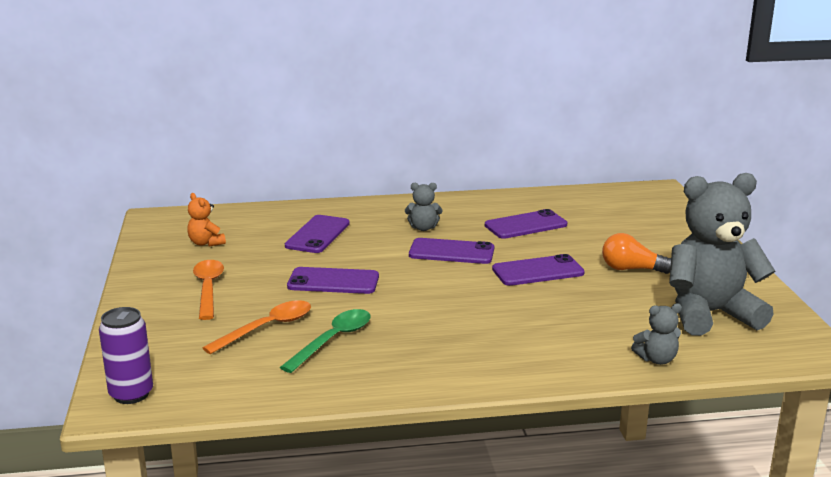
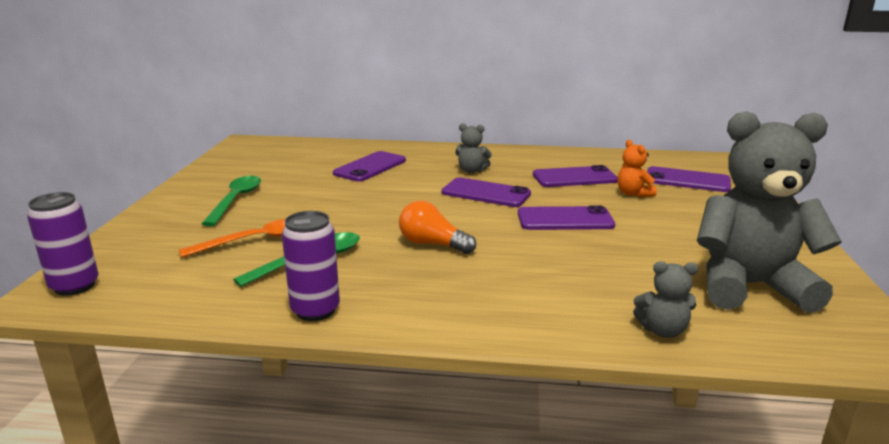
camera: 15 degrees right, 0 degrees up
orange teddy bear [187,193,226,247] -> orange teddy bear moved to [617,140,657,197]
orange spoon [193,260,224,320] -> green spoon [202,176,261,226]
purple phone [287,267,379,294] -> purple phone moved to [647,166,731,192]
orange light bulb [602,233,671,274] -> orange light bulb moved to [399,201,476,254]
none -> purple can [282,211,340,321]

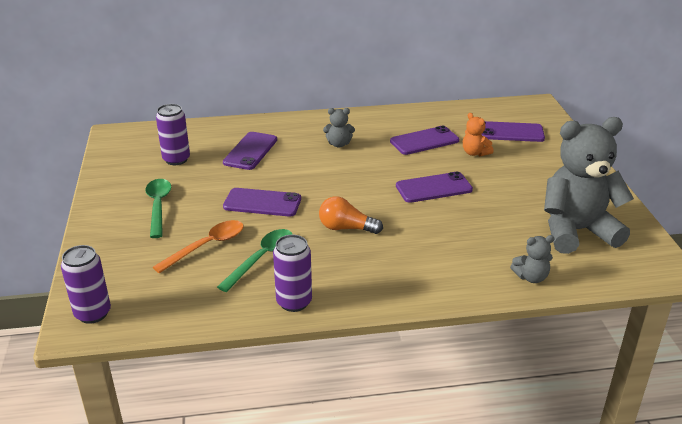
camera: 15 degrees left, 10 degrees up
purple phone [442,177,531,207] -> purple phone moved to [223,188,301,217]
none -> purple can [156,104,190,165]

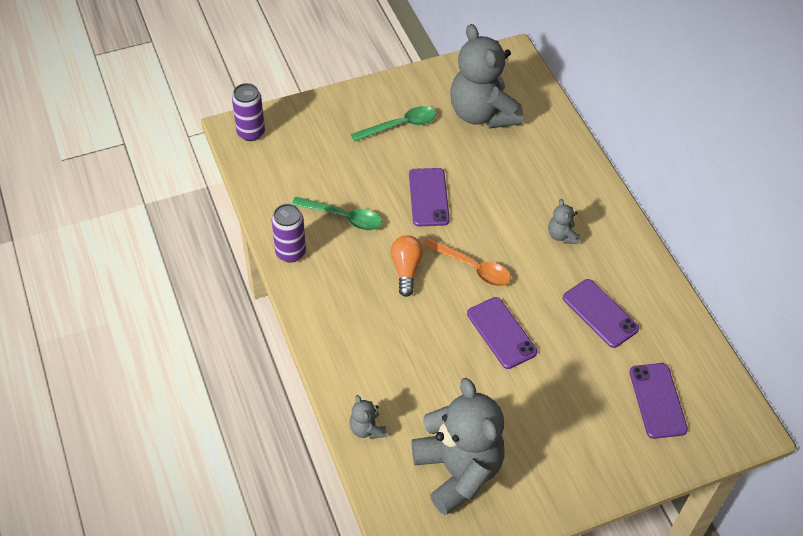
camera: 75 degrees right, 20 degrees up
orange spoon [153,220,244,273] -> orange spoon moved to [423,237,511,286]
purple can [156,104,190,165] -> grey teddy bear [450,24,523,128]
purple phone [223,132,277,170] -> none
orange teddy bear [463,113,494,157] -> none

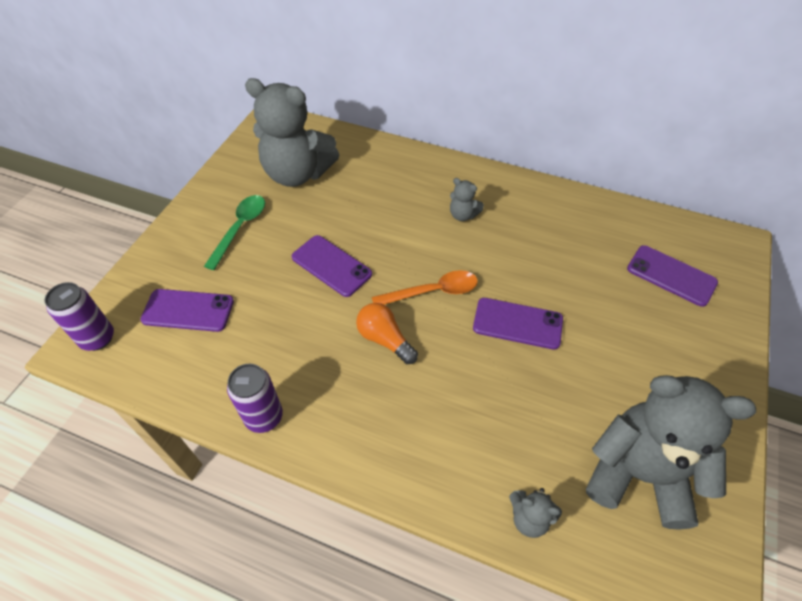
camera: 45 degrees left, 0 degrees up
green spoon [292,197,382,230] -> none
purple phone [563,279,639,348] -> purple phone moved to [140,289,234,332]

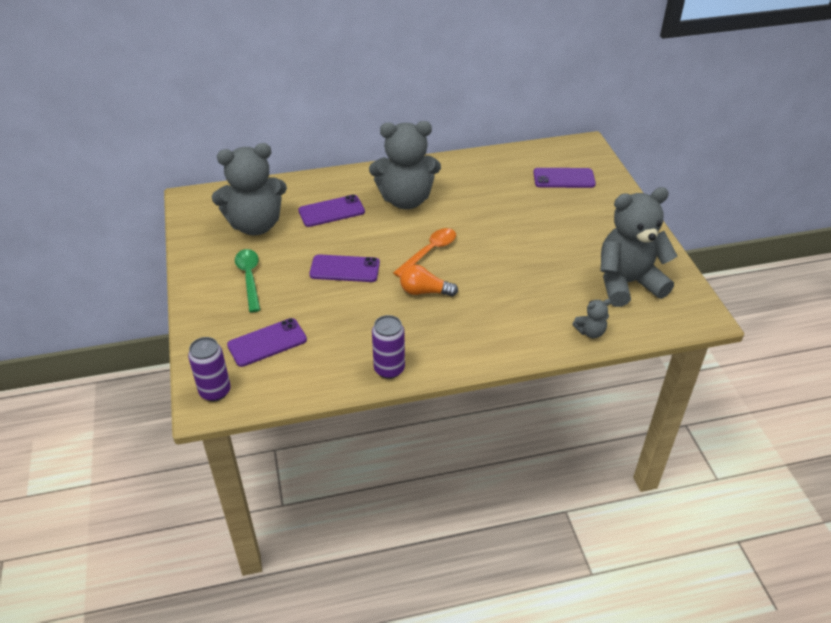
camera: 35 degrees left, 10 degrees down
grey teddy bear [450,178,484,221] -> grey teddy bear [369,121,441,209], size x2.38
purple phone [473,298,563,350] -> purple phone moved to [298,195,365,227]

